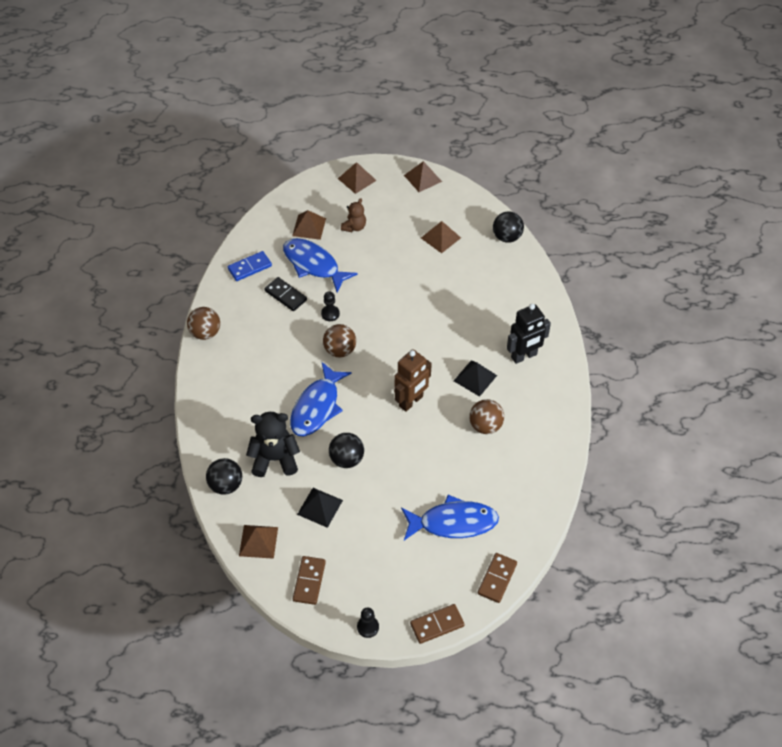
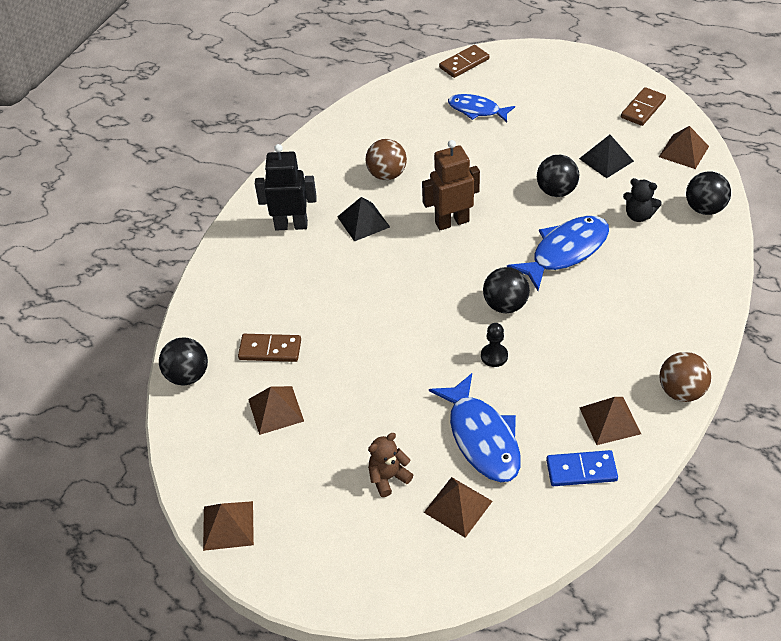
camera: 150 degrees left, 5 degrees down
black teddy bear [246,412,300,477] -> black teddy bear [623,178,662,222], size x0.60
black domino [264,277,307,311] -> none
brown ball [323,324,356,358] -> black ball [483,267,530,313]
brown pyramid [338,162,377,194] -> brown pyramid moved to [579,397,641,445]
black pawn [357,607,379,638] -> none
blue fish [401,495,499,540] -> blue fish [448,94,515,122], size x0.65
brown domino [410,604,465,644] -> brown domino moved to [238,334,301,362]

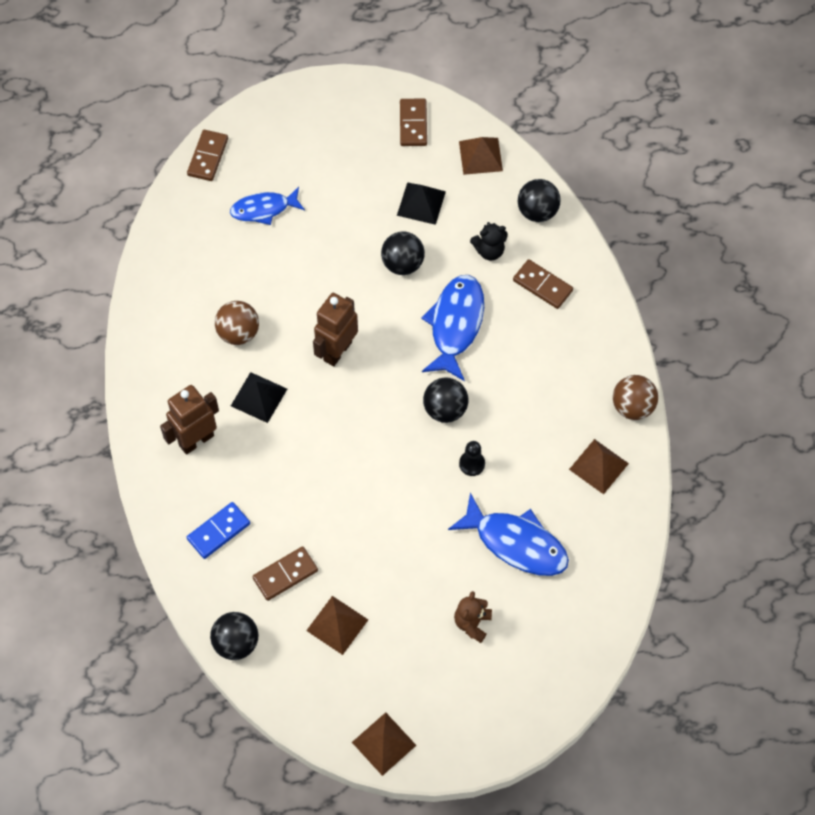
camera: 40 degrees left, 15 degrees up
black robot [255,144,317,230] -> brown robot [160,385,219,455]
brown pyramid [424,477,493,538] -> none
blue domino [546,450,618,486] -> blue domino moved to [187,502,250,559]
none -> brown domino [513,259,573,309]

